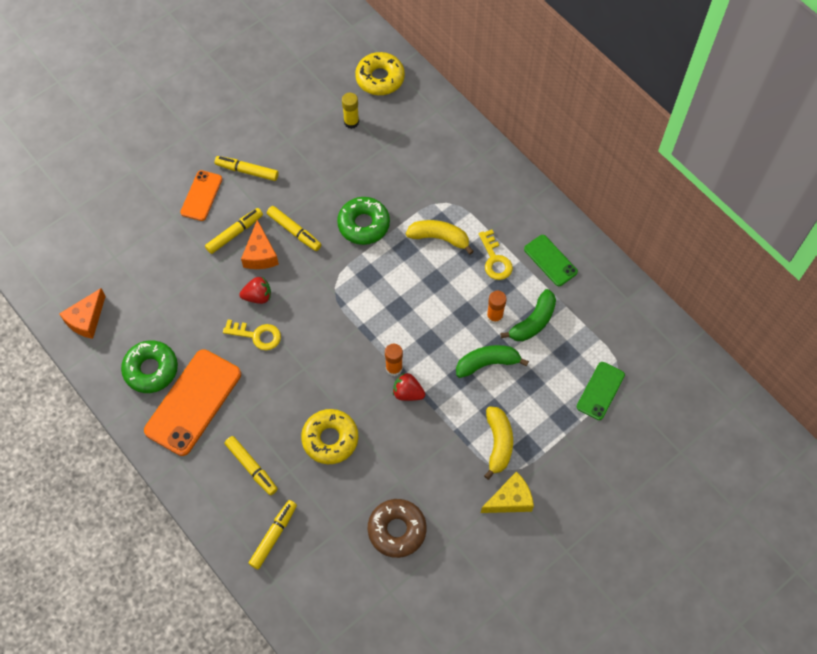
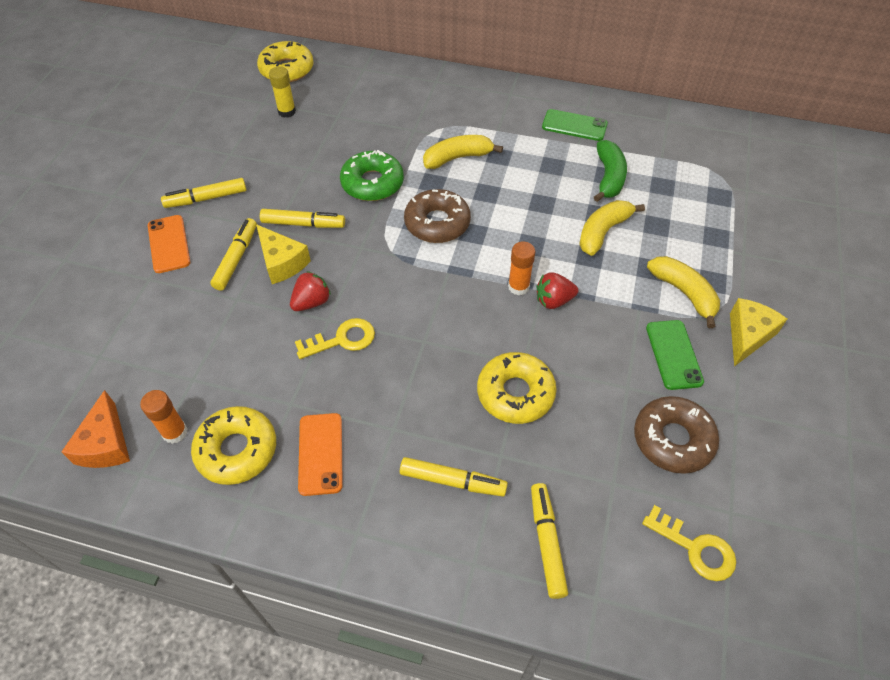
camera: 35 degrees left, 10 degrees down
green donut [121,340,178,393] -> yellow donut [191,406,276,485]
orange phone [144,349,241,456] -> orange phone [298,413,343,496], size x0.55
orange cheese [241,220,279,269] -> yellow cheese [256,224,311,284]
green banana [456,345,529,378] -> yellow banana [579,200,645,256]
yellow key [479,230,513,280] -> yellow key moved to [642,505,736,581]
orange glue stick [487,291,507,324] -> orange glue stick moved to [140,390,188,444]
green phone [577,362,625,420] -> green phone moved to [646,320,704,390]
none -> brown donut [404,189,471,243]

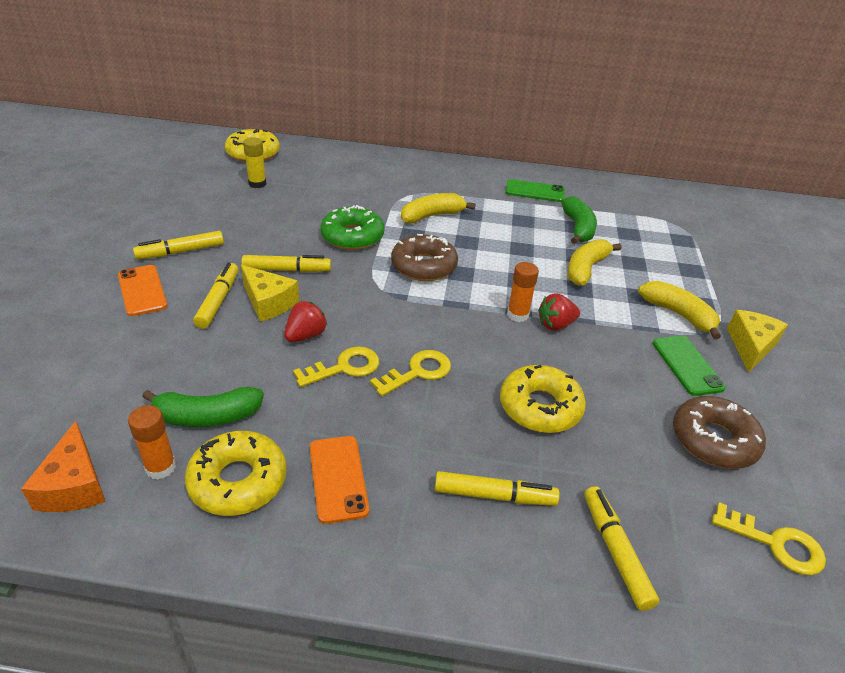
camera: 10 degrees left, 15 degrees down
none -> green banana [142,387,264,427]
none -> yellow key [370,350,451,396]

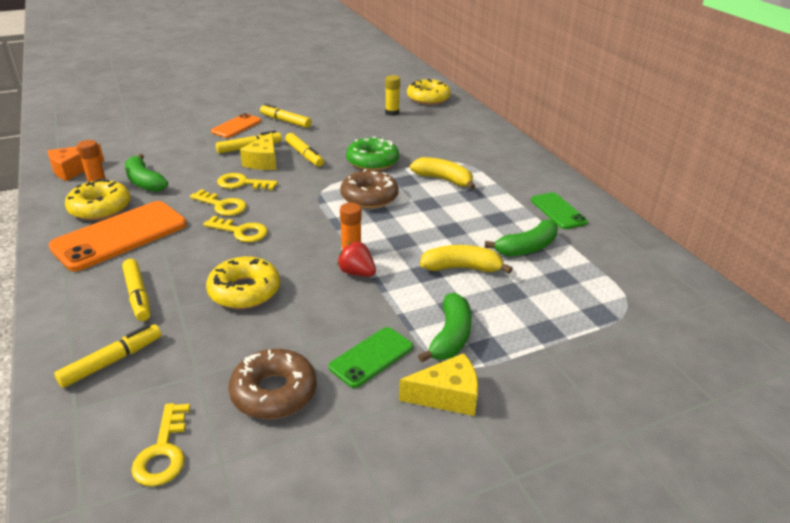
camera: 60 degrees right, 5 degrees down
red strawberry [284,301,328,342] -> yellow key [217,173,278,190]
orange phone [310,436,369,524] -> orange phone [49,201,187,271], size x1.81
yellow banana [638,281,721,340] -> green banana [418,293,472,362]

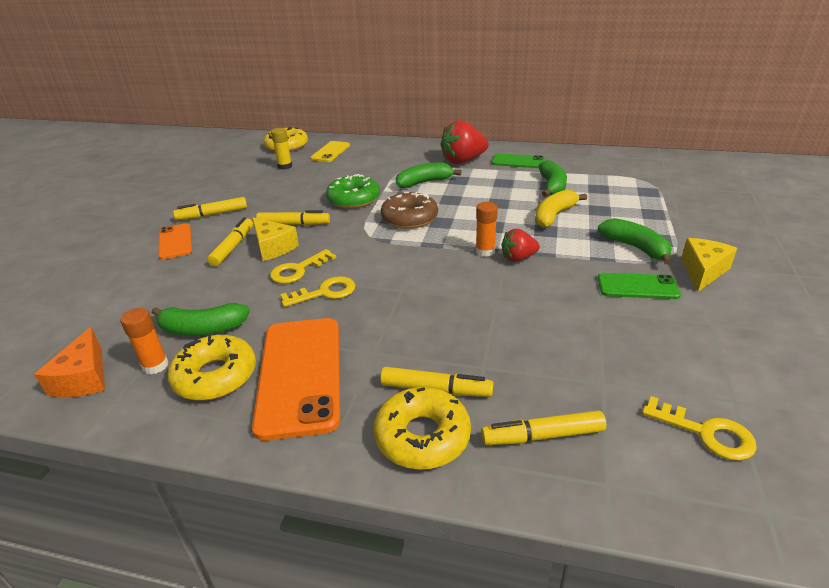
camera: 50 degrees left, 0 degrees up
yellow marker [54,324,162,388] -> yellow marker turned 90 degrees counterclockwise [481,410,606,445]
yellow key [203,216,268,242] -> none
yellow donut [206,256,280,309] -> yellow donut moved to [374,387,471,470]
brown donut [228,349,317,419] -> none
green phone [328,327,413,388] -> green phone turned 75 degrees counterclockwise [598,273,681,299]
yellow banana [410,157,476,190] -> green banana [396,162,462,188]
none -> yellow phone [310,141,350,162]
none -> red strawberry [440,120,489,164]

